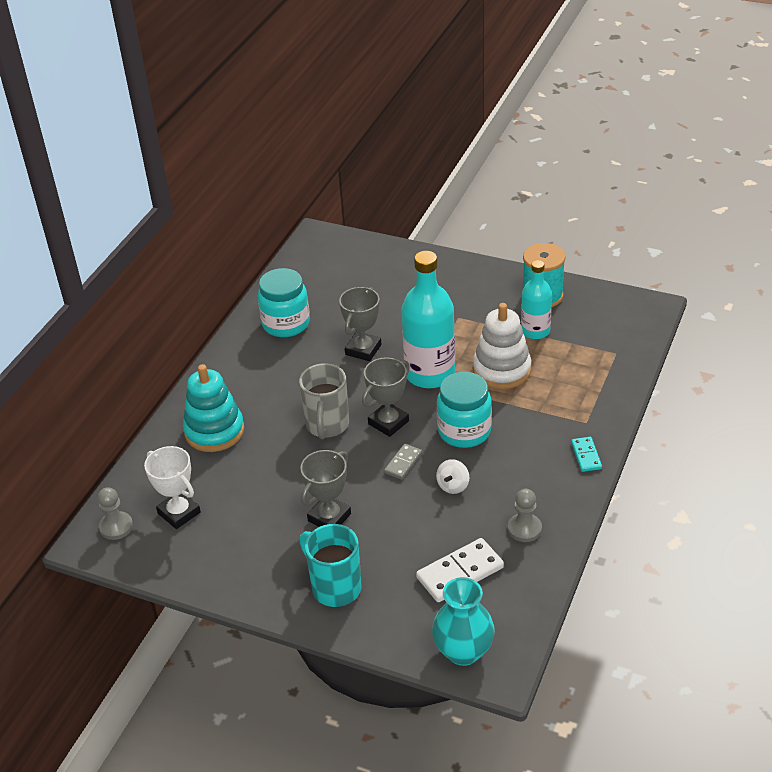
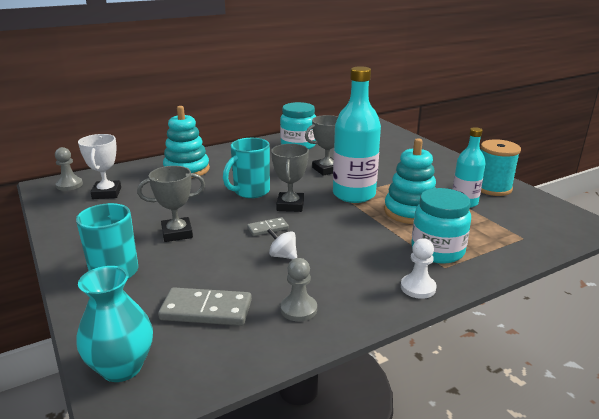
camera: 35 degrees right, 15 degrees down
grey mug [299,363,349,439] -> turquoise mug [223,138,270,198]
grey trophy [362,357,410,437] -> grey trophy turned 75 degrees counterclockwise [271,144,309,212]
white domino [416,538,504,602] -> grey domino [158,287,252,326]
white spinning top [436,459,469,494] -> white spinning top turned 60 degrees clockwise [267,228,297,259]
turquoise jar [437,372,492,448] -> turquoise jar moved to [411,188,471,264]
white stacking toy [473,303,531,389] -> turquoise stacking toy [384,138,436,224]
turquoise domino [571,437,602,472] -> white pawn [401,238,437,299]

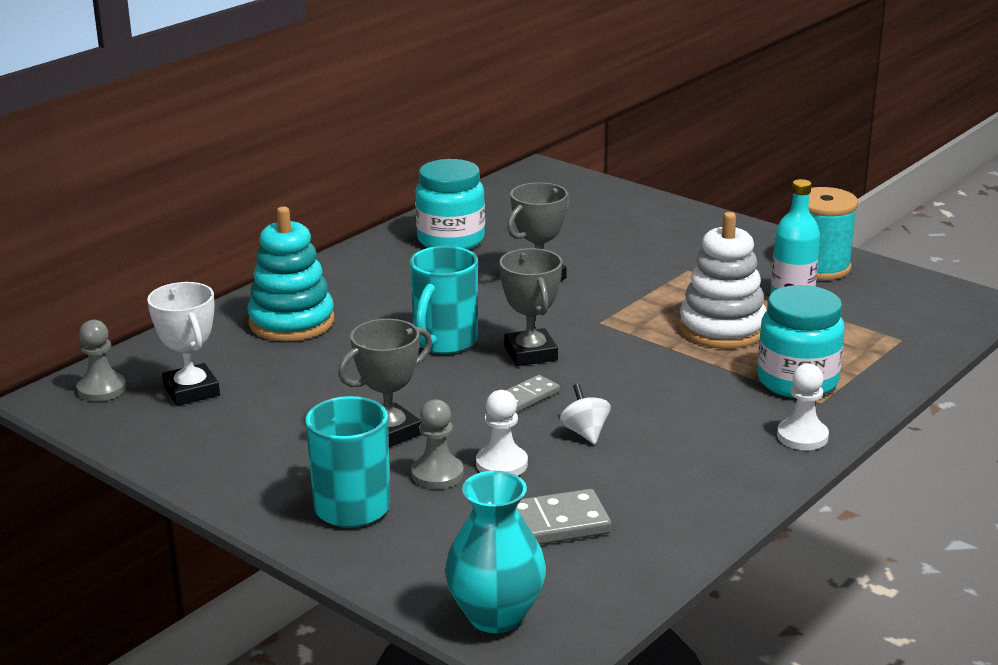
camera: 20 degrees left, 0 degrees up
white spinning top [267,228,297,259] -> white spinning top turned 60 degrees clockwise [560,384,611,444]
grey pawn [280,258,317,321] -> grey pawn moved to [411,399,464,489]
turquoise bottle [333,66,381,203] -> none
turquoise stacking toy [384,138,436,224] -> white stacking toy [679,212,767,349]
none -> white pawn [476,390,528,476]

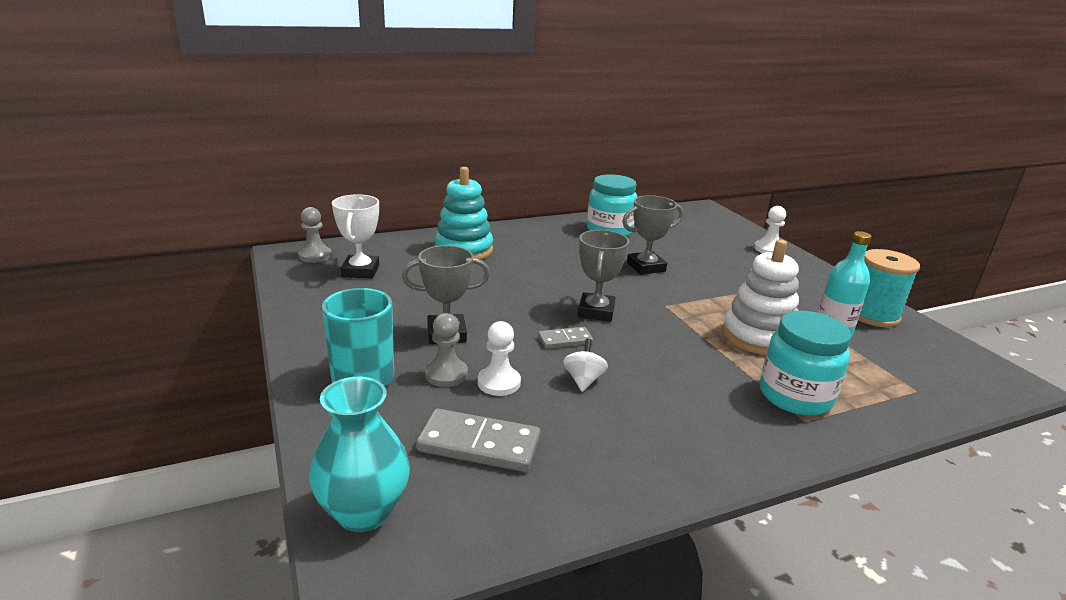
camera: 25 degrees right, 0 degrees up
turquoise mug [410,246,478,354] -> none
white pawn [777,364,829,450] -> white pawn moved to [754,206,786,253]

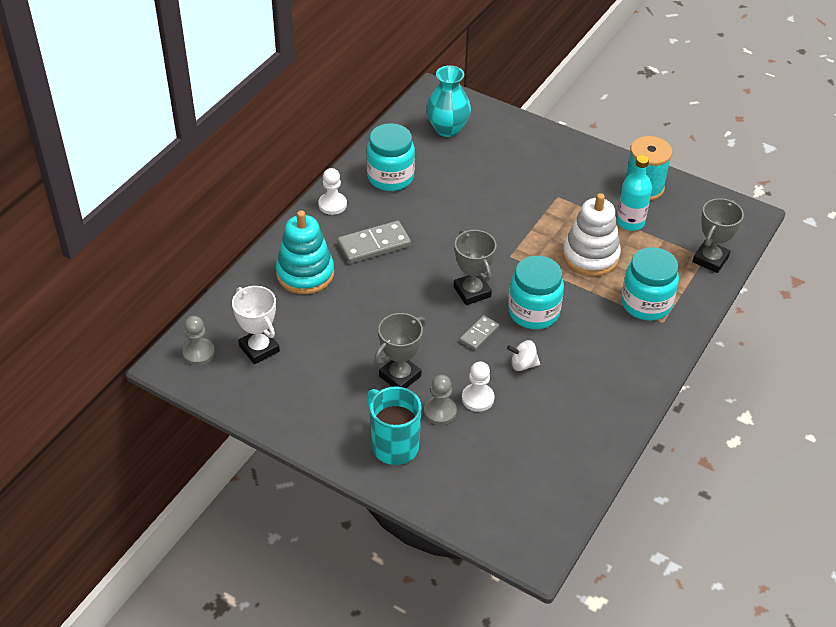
camera: 35 degrees left, 20 degrees up
turquoise vase [309,377,410,532] -> turquoise vase moved to [426,65,471,137]
grey domino [416,409,540,472] -> grey domino moved to [337,221,411,264]
white spinning top [563,339,608,392] -> white spinning top turned 60 degrees counterclockwise [507,340,540,371]
grey trophy [622,195,683,275] -> grey trophy moved to [692,198,744,273]
white pawn [754,206,786,253] -> white pawn moved to [318,168,347,215]
none -> turquoise jar [508,256,564,329]

